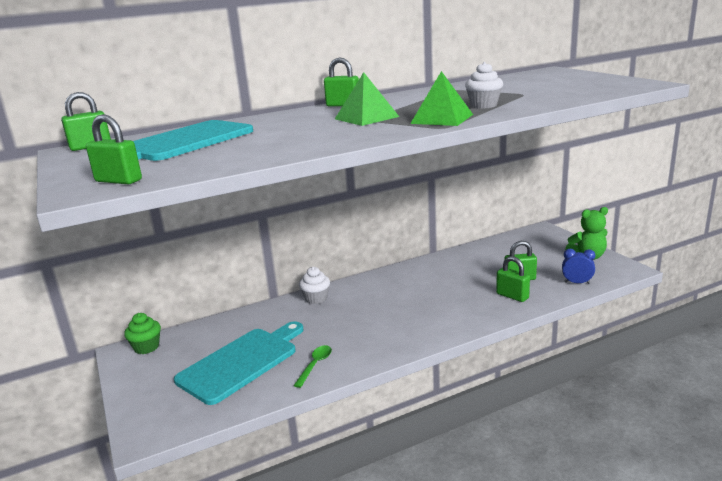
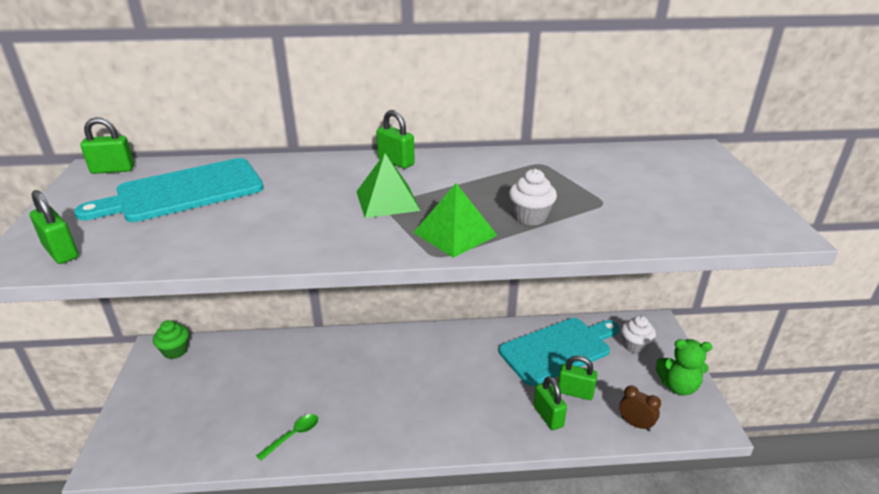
camera: 20 degrees right, 10 degrees up
turquoise cutting board [174,322,304,405] -> turquoise cutting board moved to [499,318,620,386]
white cupcake [299,267,330,304] -> white cupcake moved to [621,315,656,354]
blue clock [562,249,595,284] -> brown clock [619,385,661,431]

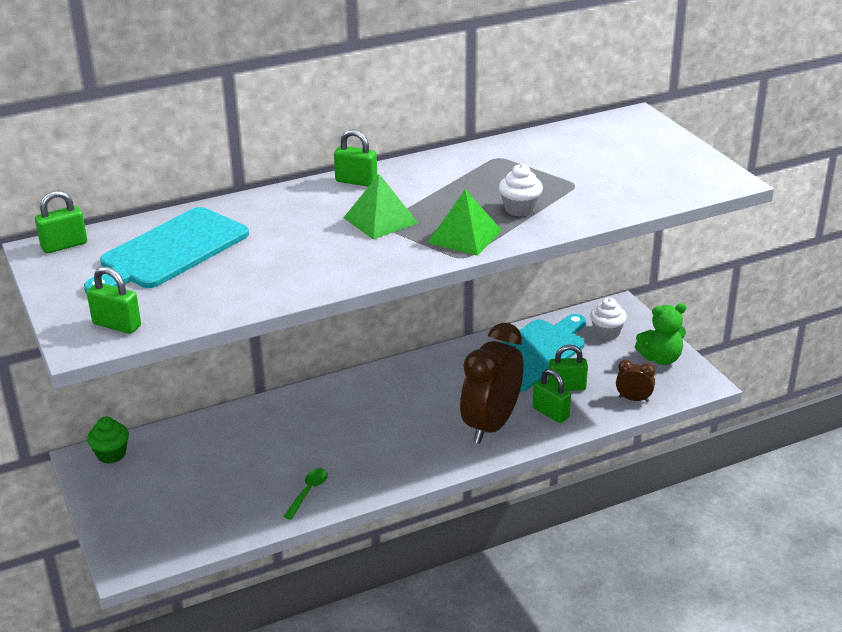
camera: 20 degrees left, 0 degrees up
none -> brown clock [460,323,524,444]

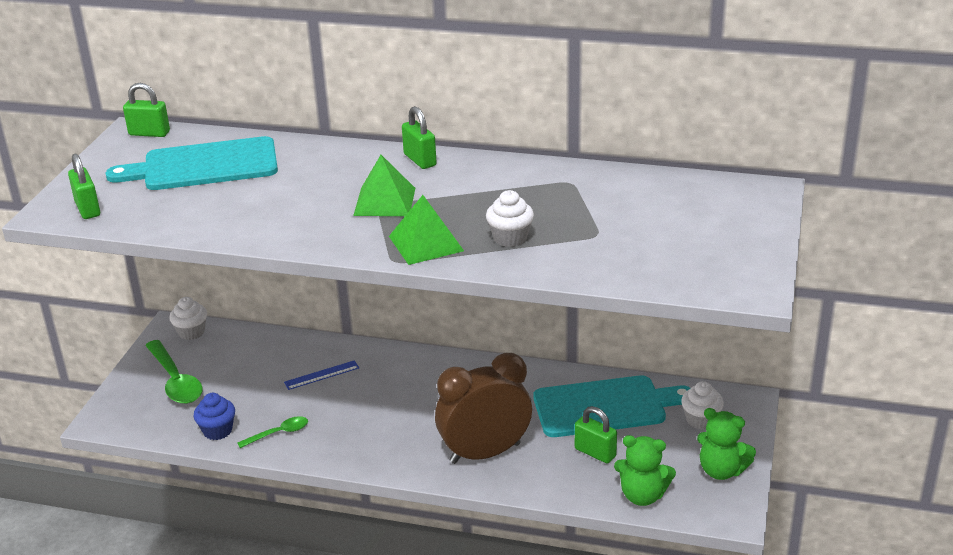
camera: 40 degrees right, 0 degrees up
green cupcake [87,417,129,464] -> white cupcake [169,297,207,340]
green padlock [533,369,571,423] -> none
brown clock [616,360,655,402] -> green teddy bear [614,435,676,506]
none -> green spoon [145,340,202,404]
none -> blue cupcake [193,393,235,440]
none -> blue ruler [284,360,359,390]

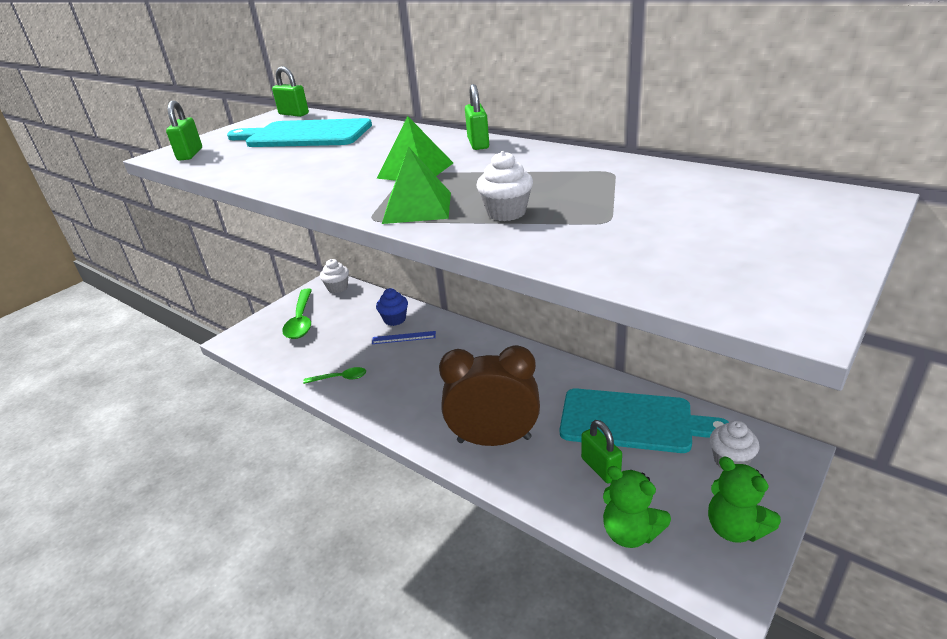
camera: 25 degrees right, 0 degrees up
blue cupcake [193,393,235,440] -> blue cupcake moved to [376,288,408,326]

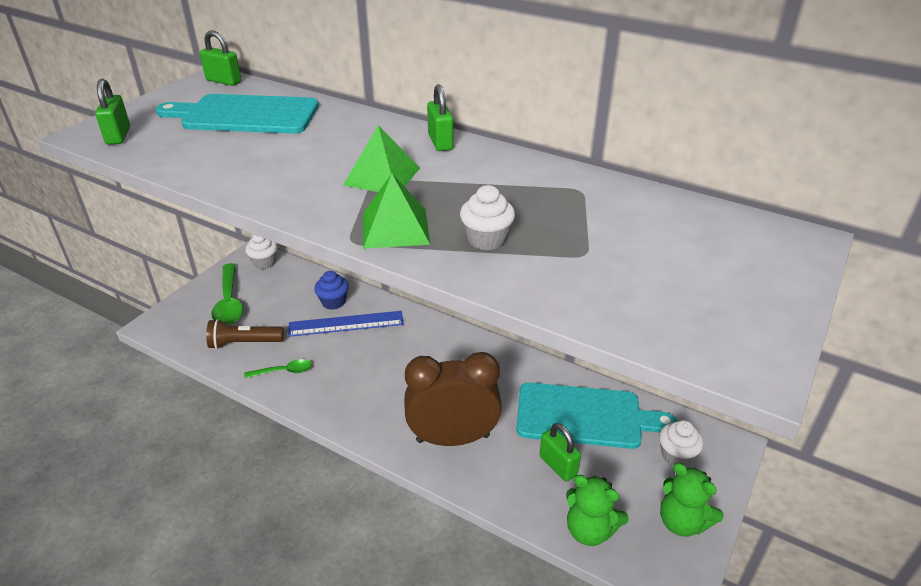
camera: 10 degrees left, 5 degrees up
blue ruler [372,331,436,344] -> blue ruler [288,311,404,337], size x1.69
none -> brown flashlight [206,319,284,349]

